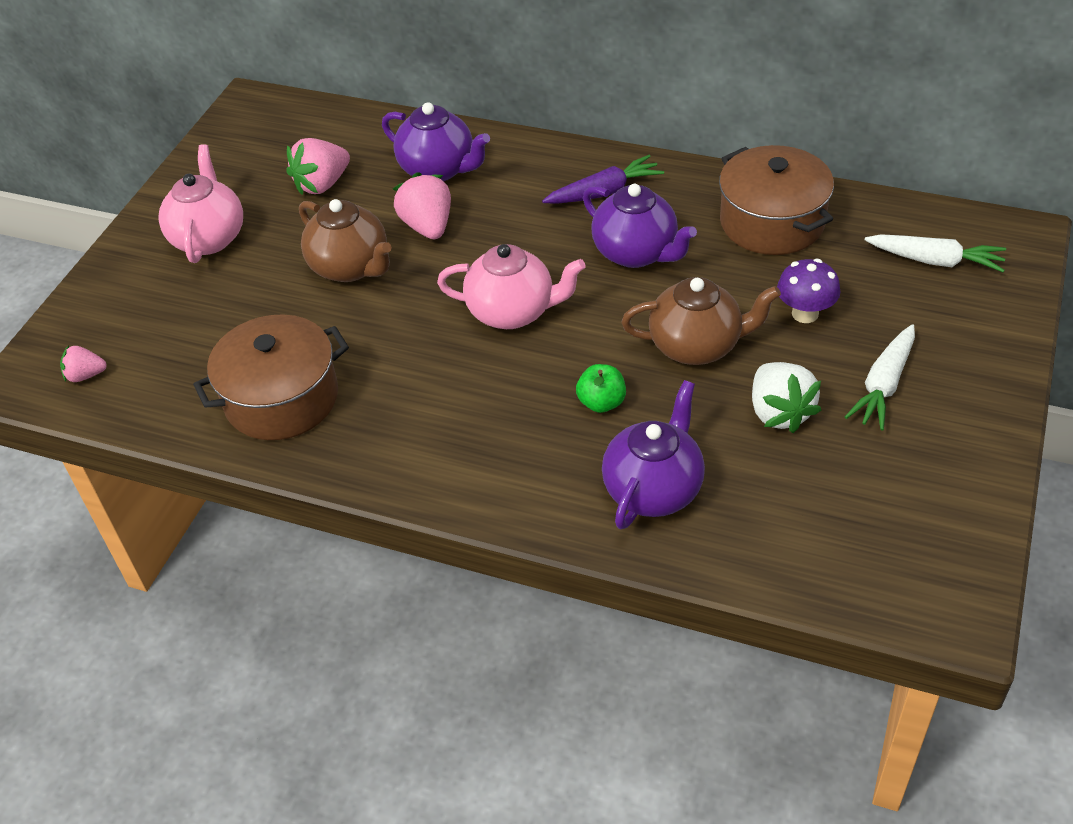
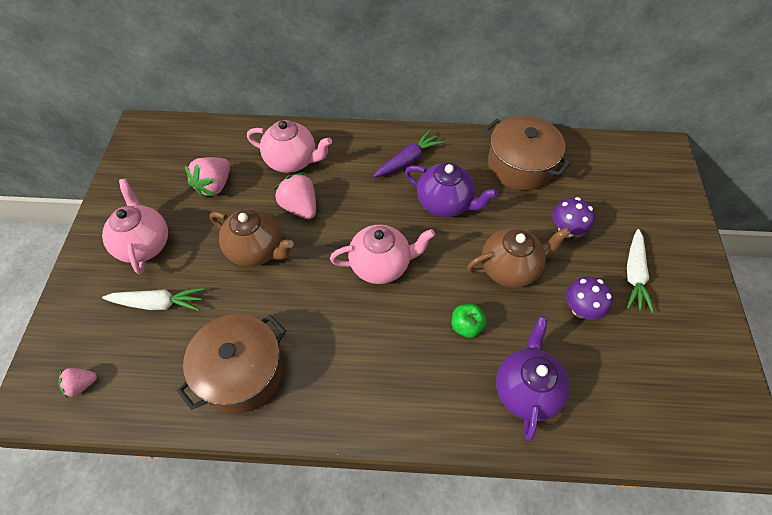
camera: 20 degrees left, 10 degrees up
purple teapot [382,102,490,182] -> pink teapot [247,120,332,173]
white strawberry [752,362,821,433] -> purple mushroom [566,277,613,320]
white carrot [865,234,1006,272] -> white carrot moved to [102,288,204,311]

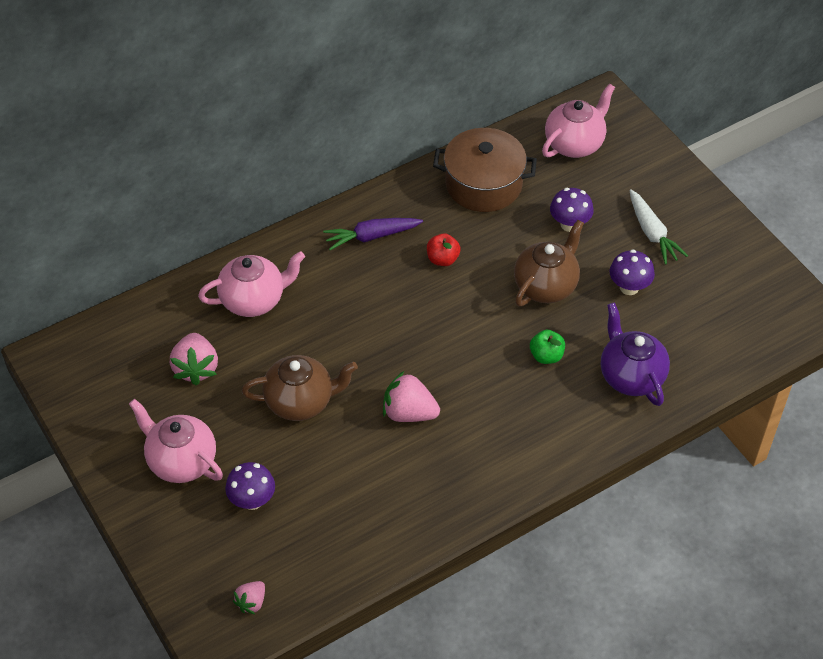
camera: 35 degrees left, 5 degrees down
white carrot [102,288,204,311] -> purple mushroom [225,462,275,510]
brown pot [177,314,286,414] -> none
pink strawberry [274,172,316,219] -> pink strawberry moved to [383,371,440,422]
pink teapot [330,225,435,284] -> pink teapot moved to [542,84,615,158]
purple carrot [373,130,444,178] -> purple carrot turned 120 degrees counterclockwise [323,218,423,250]
purple teapot [405,163,498,217] -> red apple [427,233,461,266]

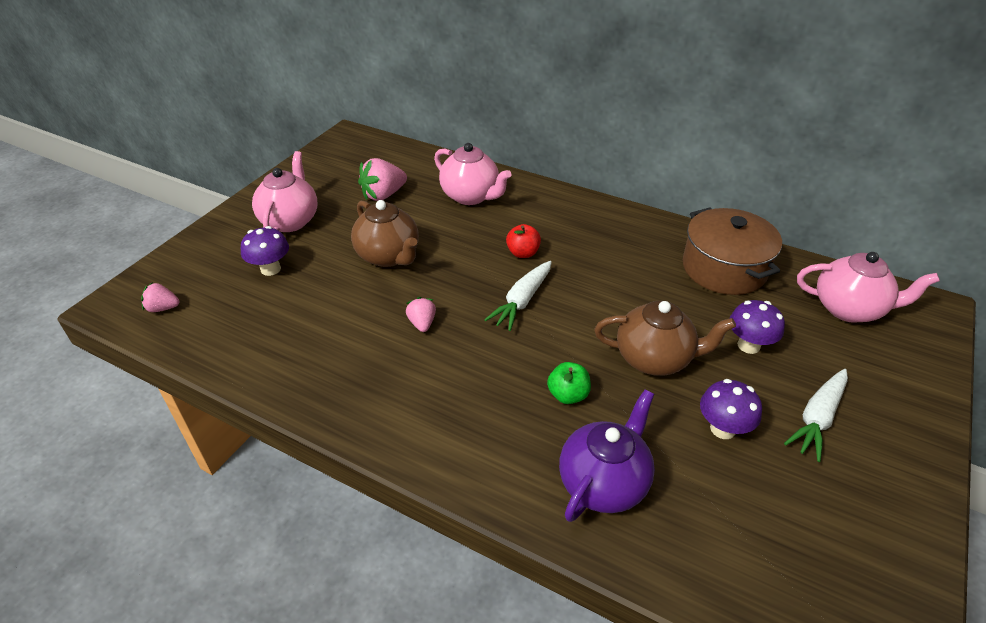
camera: 60 degrees right, 10 degrees down
purple carrot [323,218,423,250] -> none
pink strawberry [383,371,440,422] -> pink strawberry [406,297,436,332], size x0.58
red apple [427,233,461,266] -> red apple moved to [506,224,541,258]
none -> white carrot [484,261,552,331]

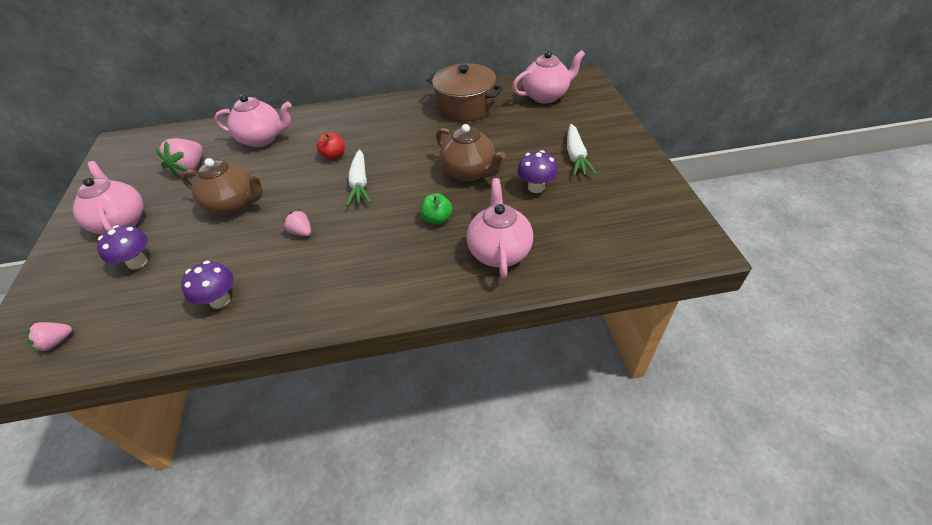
camera: 35 degrees left, 5 degrees up
purple teapot [559,389,655,522] -> pink teapot [467,178,533,278]
brown teapot [594,301,736,376] -> brown teapot turned 75 degrees clockwise [436,124,506,182]
purple mushroom [729,300,785,354] -> purple mushroom moved to [181,260,234,309]

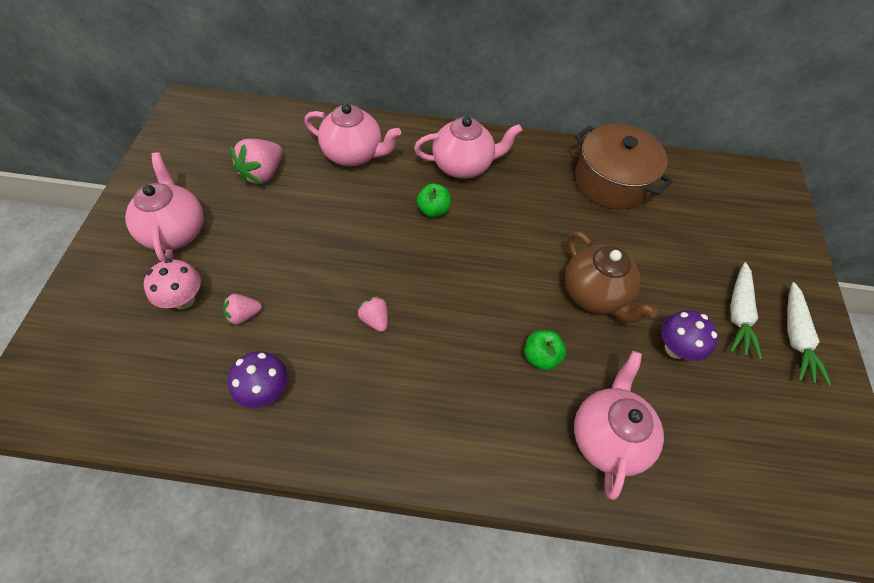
camera: 10 degrees right, 10 degrees up
pink strawberry [27,322,72,353] -> pink strawberry moved to [223,294,262,326]
purple mushroom [97,225,148,270] -> pink mushroom [144,259,201,309]
brown teapot [181,158,263,216] -> none
red apple [317,133,345,160] -> green apple [416,183,451,218]
white carrot [347,149,371,206] -> white carrot moved to [787,282,831,386]
pink teapot [512,50,585,103] -> pink teapot moved to [414,117,522,179]

